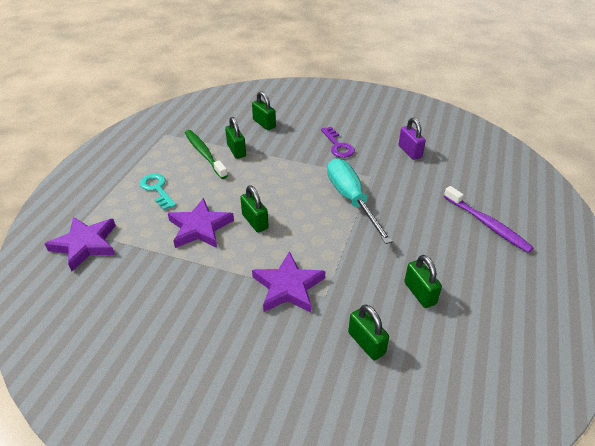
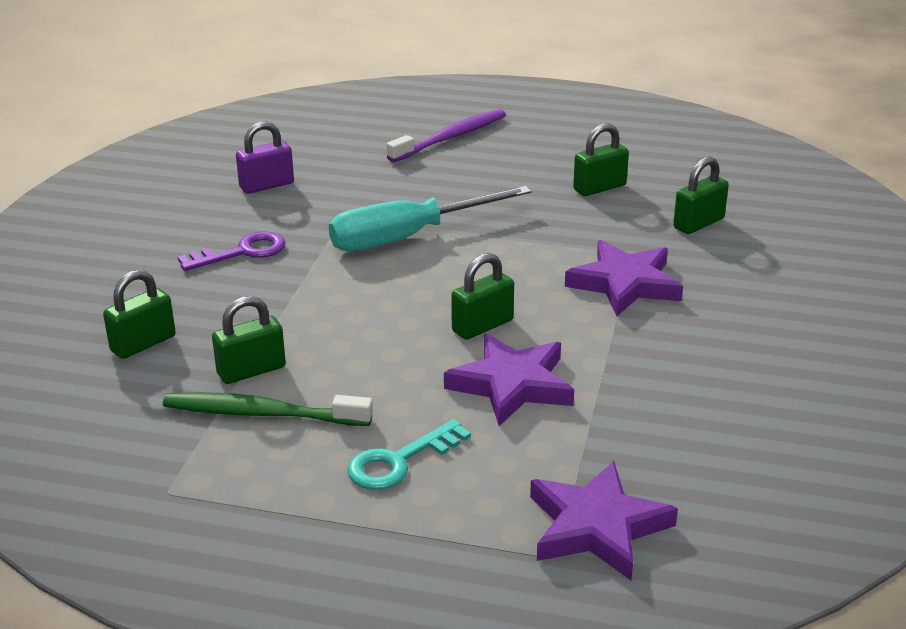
camera: 95 degrees left, 10 degrees down
green toothbrush [185,130,228,179] -> green toothbrush turned 45 degrees clockwise [163,392,373,426]

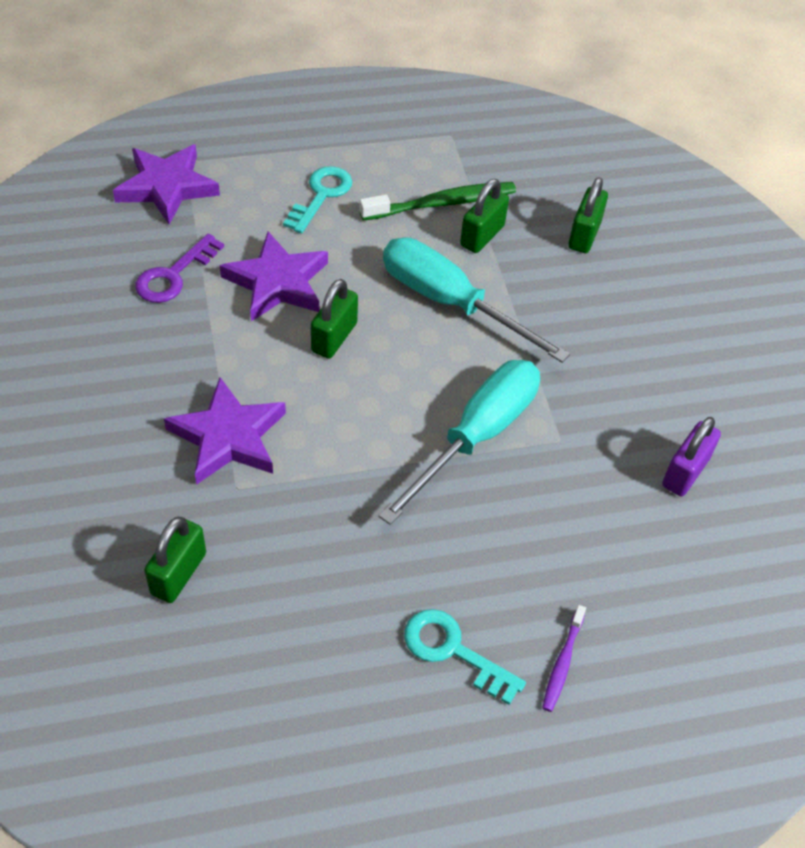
camera: 150 degrees right, 20 degrees up
purple key [178,231,286,271] -> purple key moved to [135,234,224,303]
purple toothbrush [386,109,506,162] -> purple toothbrush [542,605,586,712], size x0.54
green padlock [573,123,629,196] -> none
none -> turquoise screwdriver [383,238,570,363]
none -> turquoise key [404,609,526,705]

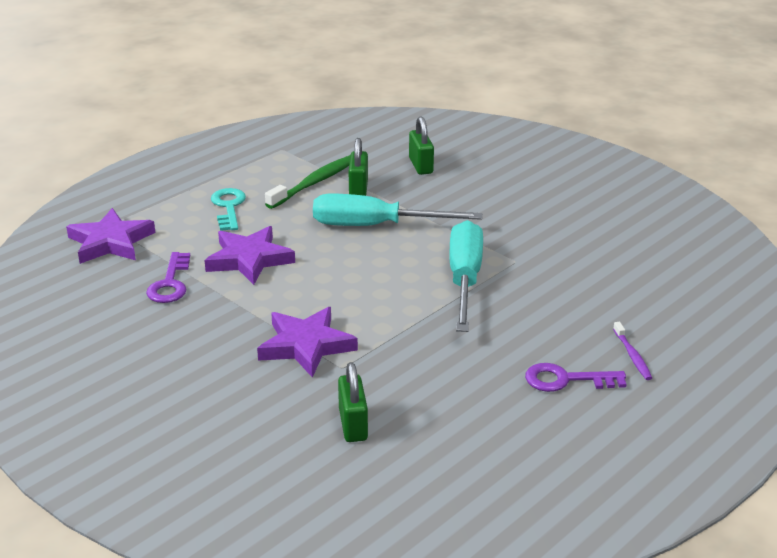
camera: 30 degrees left, 20 degrees down
green padlock [311,279,358,359] -> none
turquoise key [404,609,526,705] -> purple key [525,363,626,392]
purple padlock [662,417,721,496] -> none

